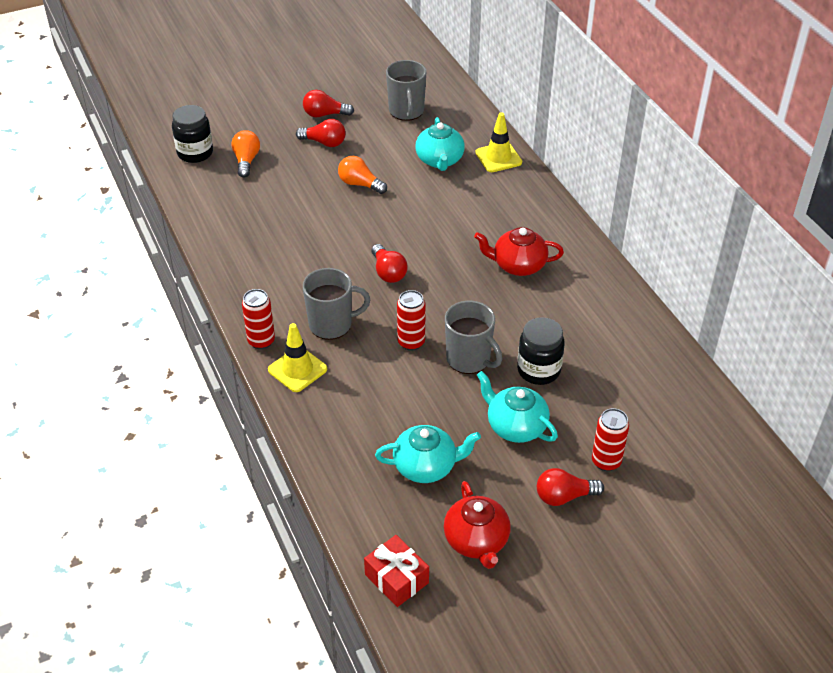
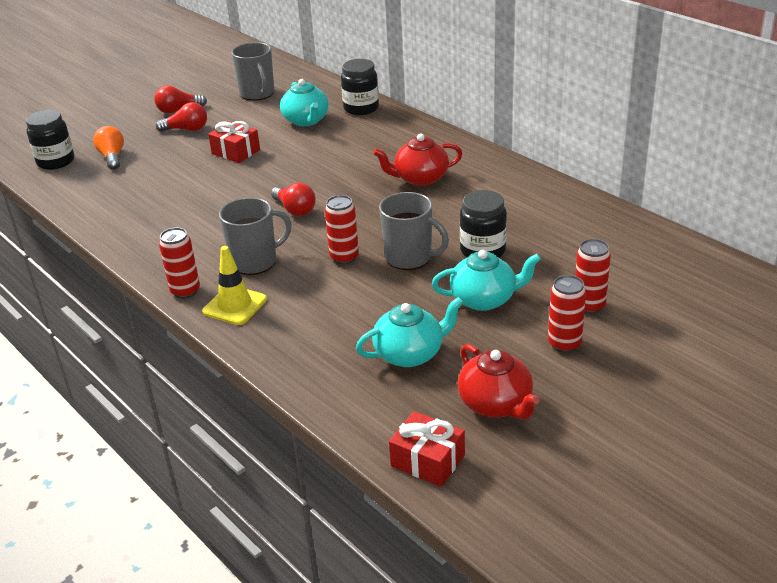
camera: 15 degrees left, 10 degrees down
orange light bulb [338,156,387,194] -> red gift [208,121,260,163]
yellow traffic cone [475,112,522,172] -> black jar [341,59,379,115]
turquoise teapot [477,371,558,443] -> turquoise teapot turned 150 degrees clockwise [432,250,541,311]
red light bulb [537,468,604,506] -> red can [548,275,586,353]

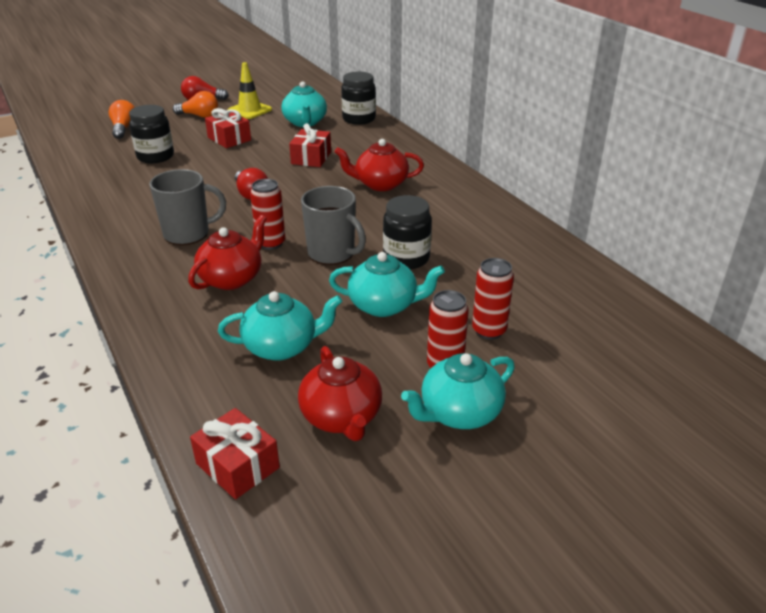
camera: 10 degrees right, 0 degrees up
black jar [26,110,74,170] -> black jar moved to [129,105,174,163]
red light bulb [156,102,207,132] -> orange light bulb [173,91,218,118]
red can [159,227,200,299] -> none
yellow traffic cone [202,246,267,325] -> yellow traffic cone moved to [227,62,272,119]
grey mug [231,42,274,101] -> none
none -> red teapot [188,215,267,290]
none -> red gift [289,123,331,167]
none -> turquoise teapot [401,353,515,429]

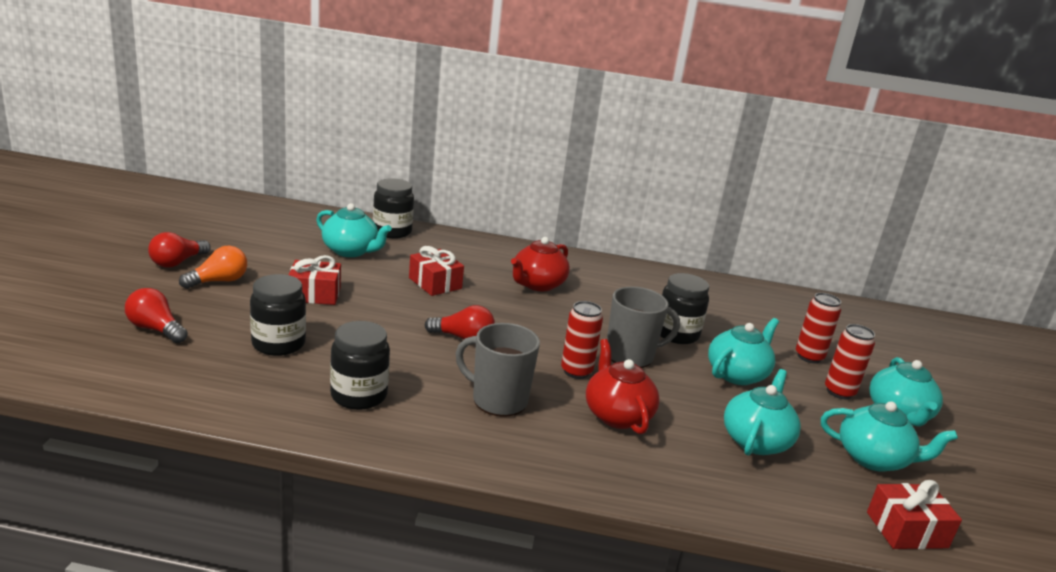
camera: 55 degrees left, 10 degrees down
orange light bulb [109,100,135,139] -> red light bulb [125,288,188,343]
grey mug [149,169,226,245] -> grey mug turned 90 degrees counterclockwise [456,323,540,417]
yellow traffic cone [227,62,272,119] -> none
red teapot [298,346,382,441] -> turquoise teapot [821,401,958,472]
none -> black jar [330,321,390,410]

